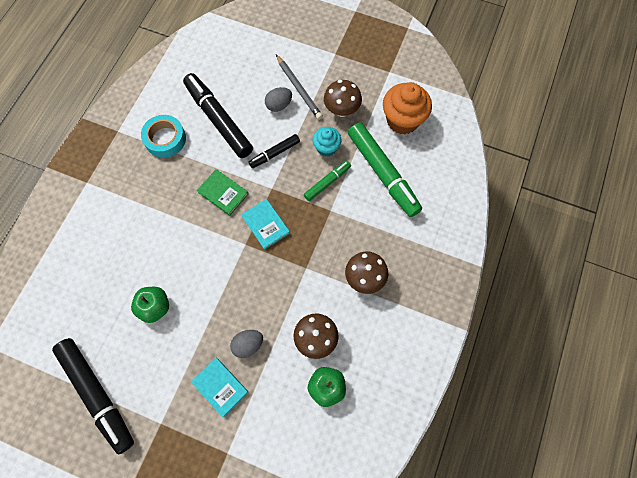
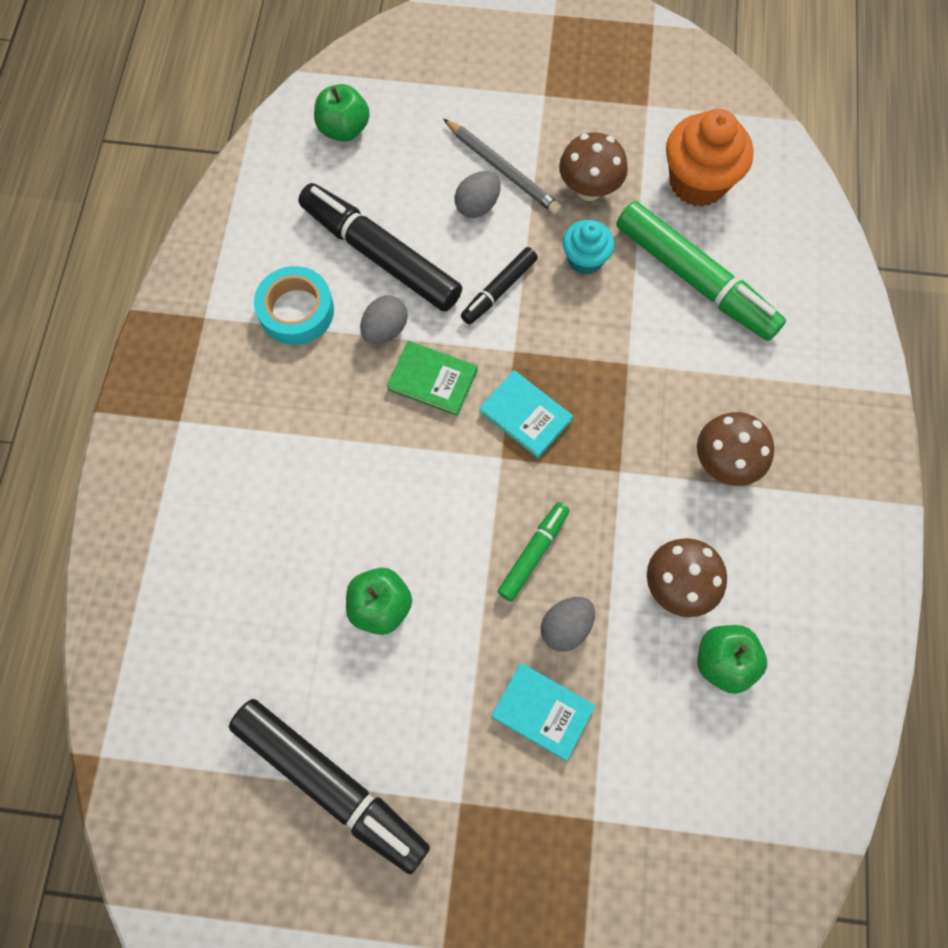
camera: 15 degrees left, 0 degrees up
green marker [304,160,351,201] -> green marker moved to [497,502,570,602]
none -> green apple [314,84,370,142]
none -> grey egg [360,296,408,344]

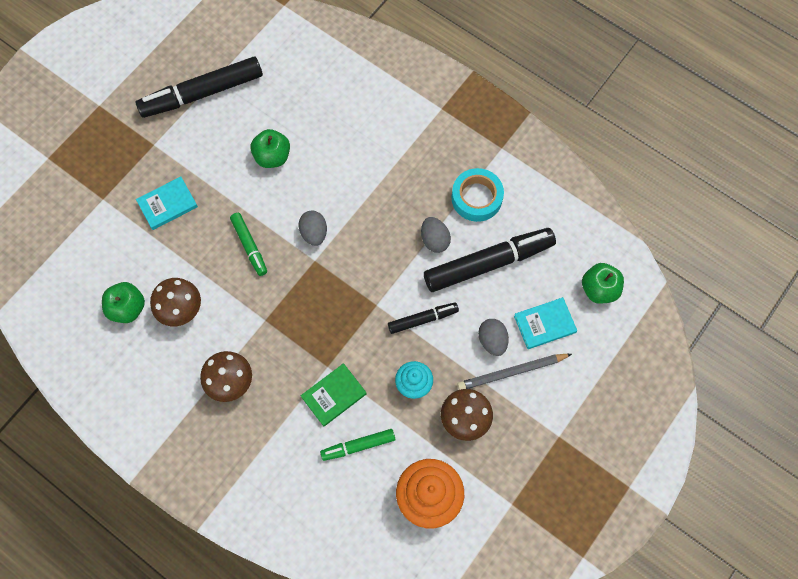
camera: 120 degrees right, 0 degrees up
green book [387,341,478,416] -> green book moved to [301,363,367,427]
black marker [461,247,538,324] -> black marker turned 90 degrees clockwise [388,302,459,334]
turquoise book [479,370,573,458] -> turquoise book moved to [514,297,577,349]
grey egg [541,597,595,652] -> grey egg moved to [298,211,327,246]
green marker [616,201,786,341] -> green marker [320,429,395,461], size x0.52

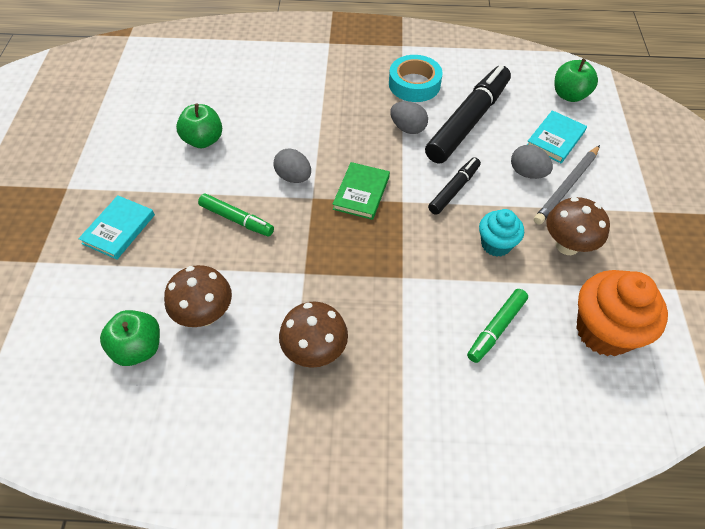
camera: 35 degrees left, 15 degrees down
black marker [136,57,263,118] -> none
green book [301,363,367,427] -> green book moved to [333,162,390,220]

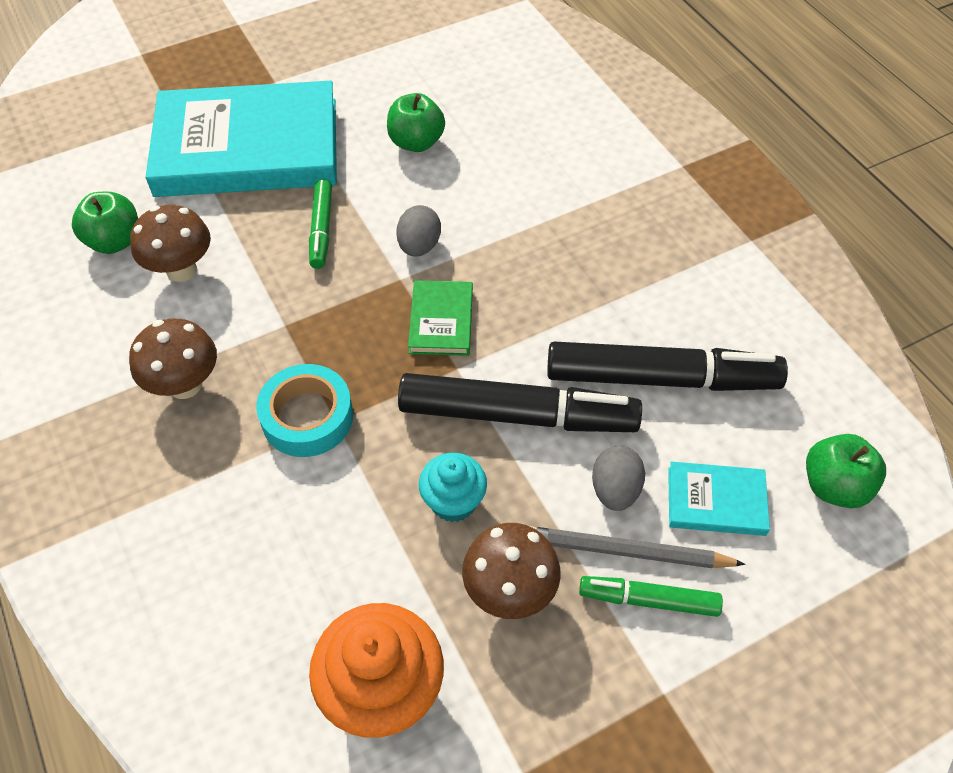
camera: 60 degrees right, 0 degrees up
turquoise book [78,195,155,260] -> turquoise book [145,81,337,197], size x2.41
green book [333,162,390,220] -> green book turned 75 degrees counterclockwise [408,280,473,356]
turquoise tape [389,55,443,102] -> turquoise tape moved to [256,364,353,457]
grey egg [390,101,428,134] -> none
black marker [428,157,481,215] -> black marker [398,373,642,432], size x1.92
green marker [467,289,528,363] -> green marker moved to [579,576,723,617]

